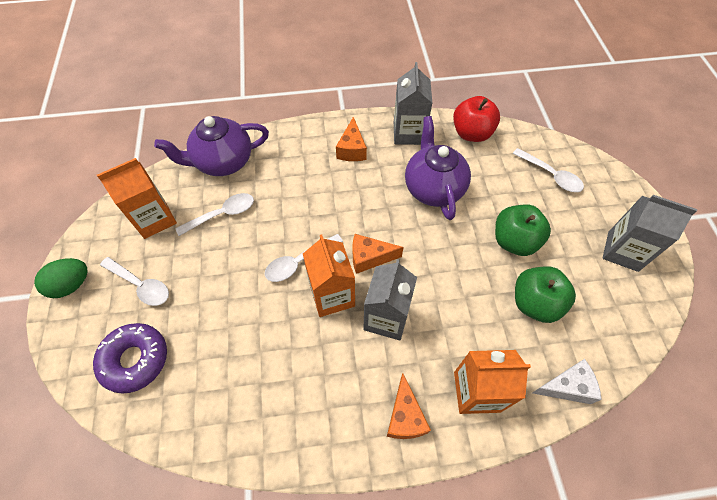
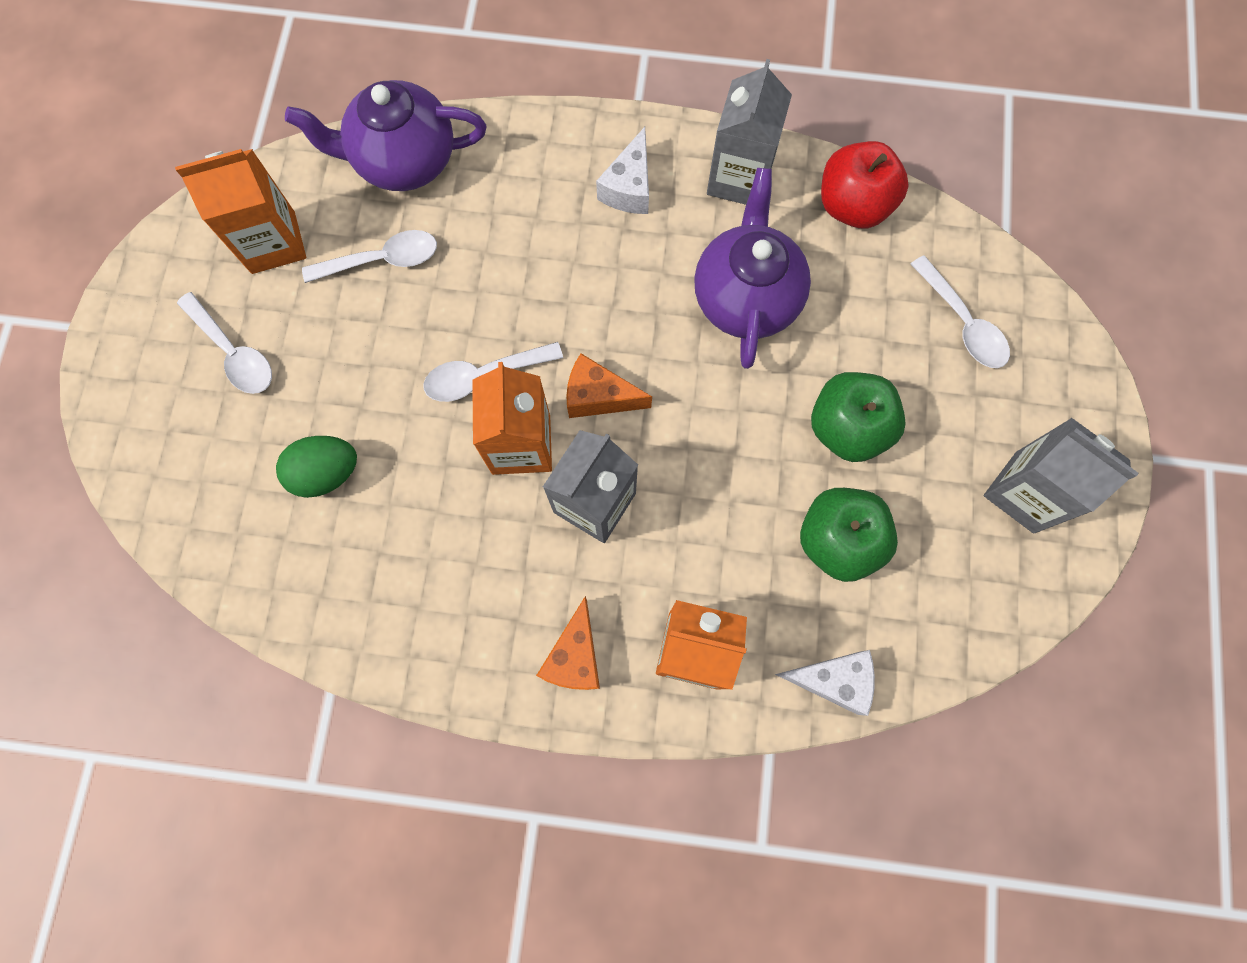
camera: 15 degrees right, 15 degrees up
green egg [34,258,88,298] -> green egg moved to [276,436,357,498]
purple donut [93,323,167,394] -> none
orange cheese [336,117,367,161] -> white cheese [596,127,649,214]

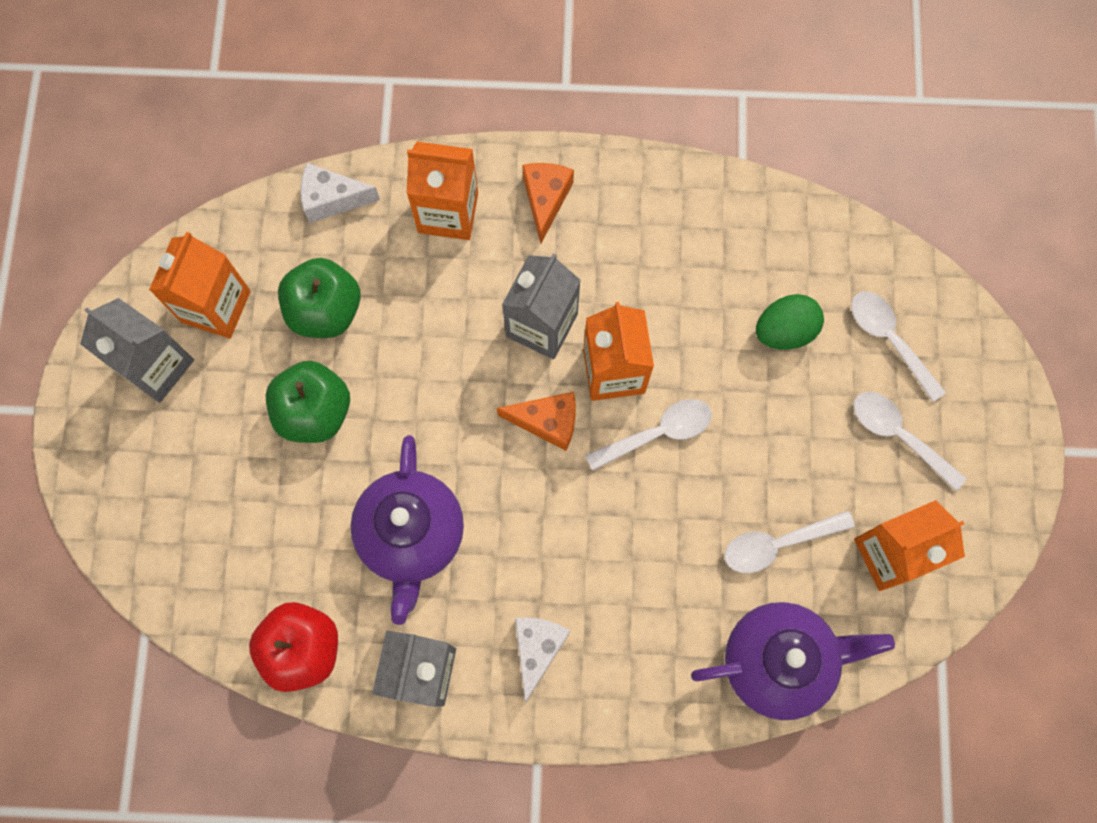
camera: 175 degrees right, 0 degrees up
white spoon [911,255,1010,368] -> white spoon moved to [851,292,946,402]
none -> orange carton [149,232,251,339]

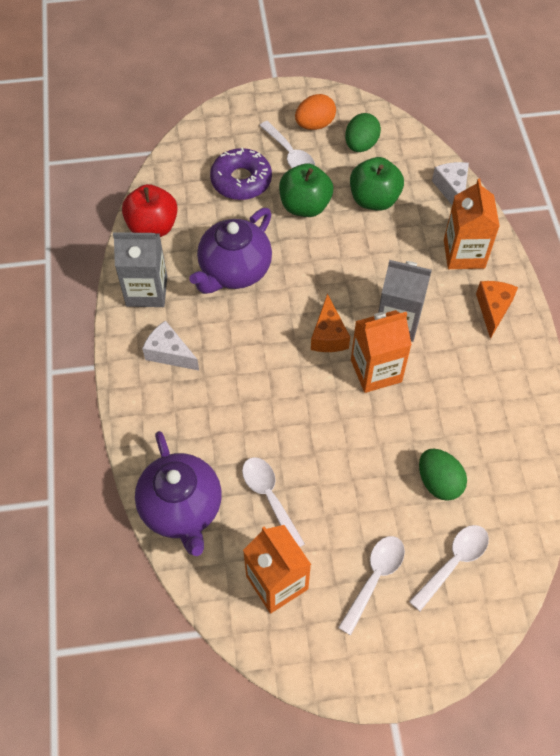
camera: 80 degrees right, 15 degrees down
grey carton [80,298,194,403] -> orange egg [295,94,336,130]
orange carton [149,232,251,339] -> green egg [345,113,381,152]
purple teapot [351,435,464,625] -> purple teapot turned 45 degrees counterclockwise [189,208,272,294]
white cheese [515,617,570,703] -> white cheese turned 150 degrees counterclockwise [142,320,199,371]
orange cheese [522,163,574,244] -> orange cheese turned 75 degrees counterclockwise [476,281,518,339]
white spoon [585,399,712,471] -> white spoon moved to [259,121,315,168]
none -> purple donut [210,147,272,200]

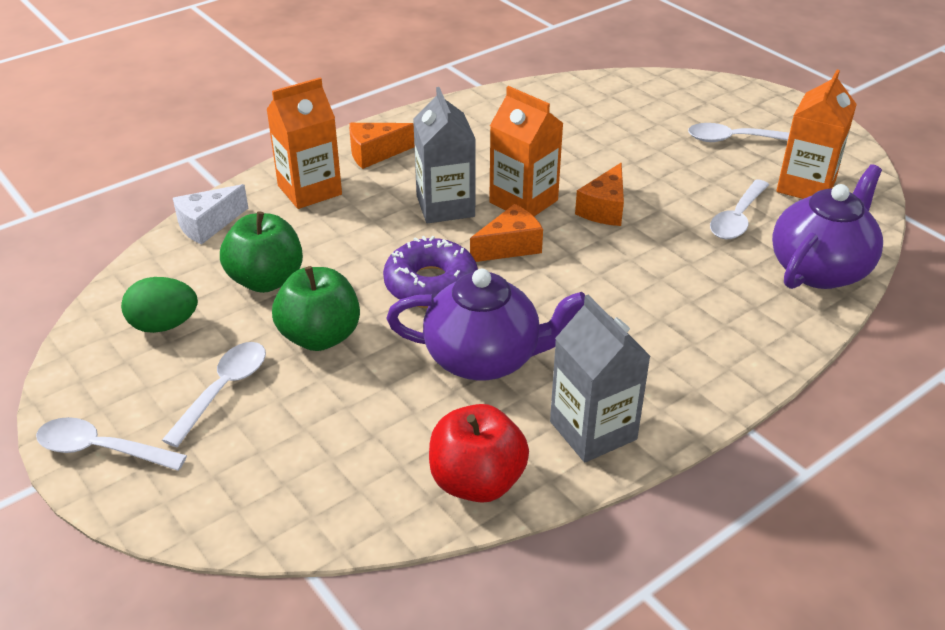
camera: 120 degrees left, 20 degrees down
white cheese [142,320,199,371] -> none
purple donut [210,147,272,200] -> purple donut moved to [383,236,478,308]
orange egg [295,94,336,130] -> none
white spoon [409,525,489,611] -> white spoon moved to [36,417,187,471]
green egg [419,449,467,501] -> none
none -> orange cheese [575,163,624,226]

